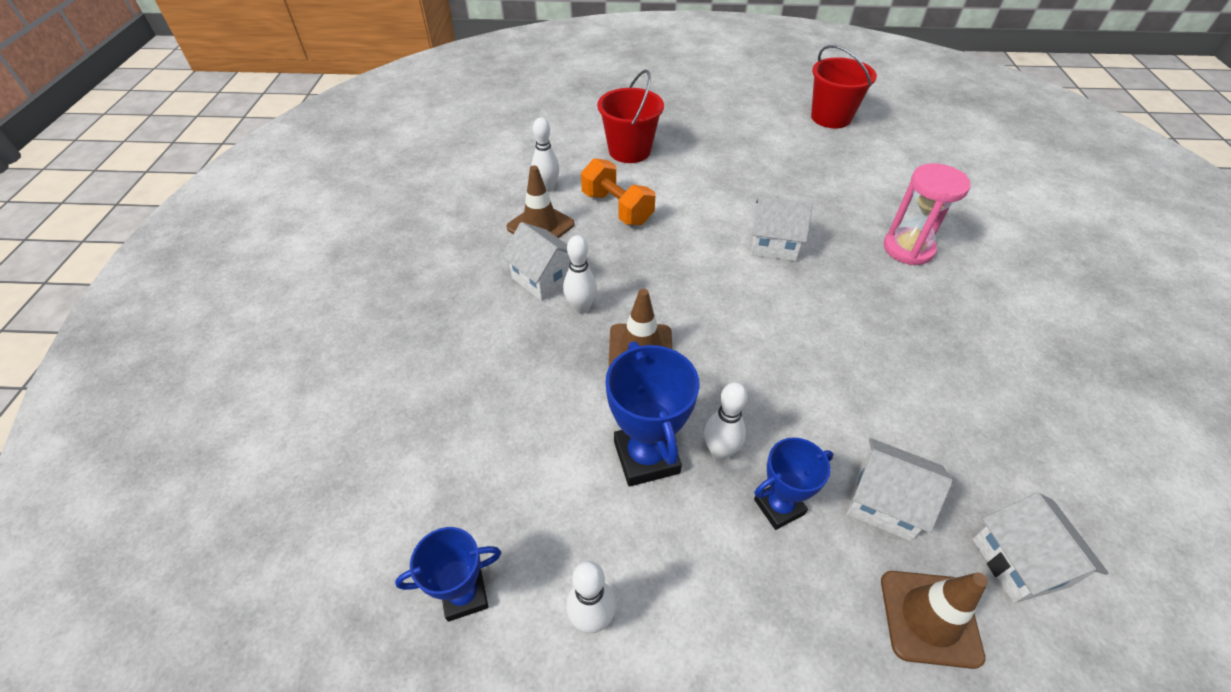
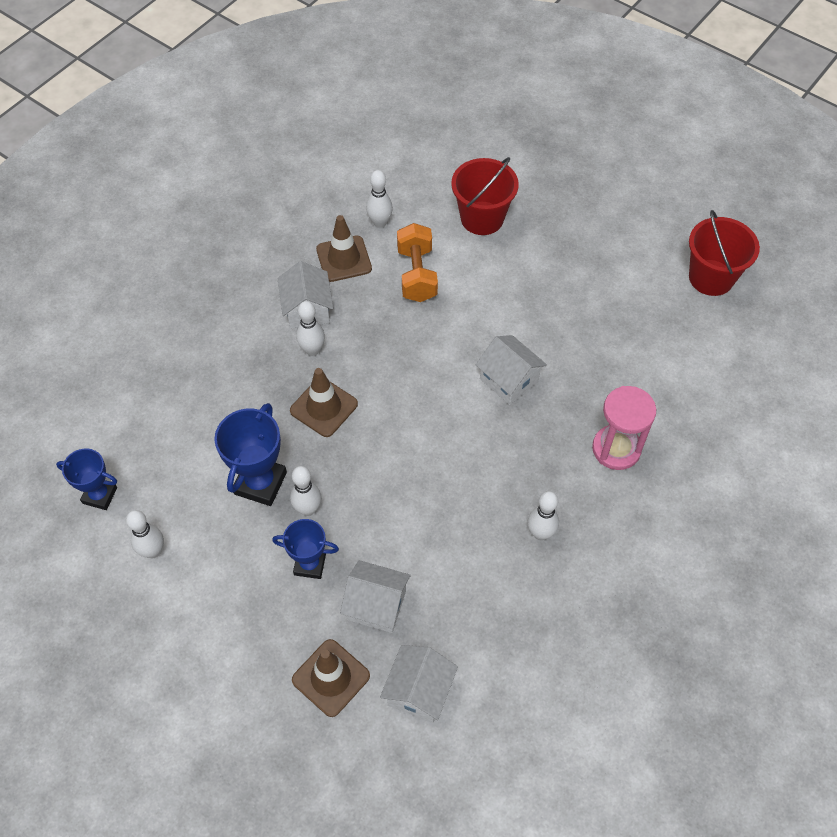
camera: 35 degrees right, 10 degrees up
white house [847,438,952,541] -> white house turned 45 degrees counterclockwise [340,560,411,633]
none -> white bowling pin [528,491,559,540]

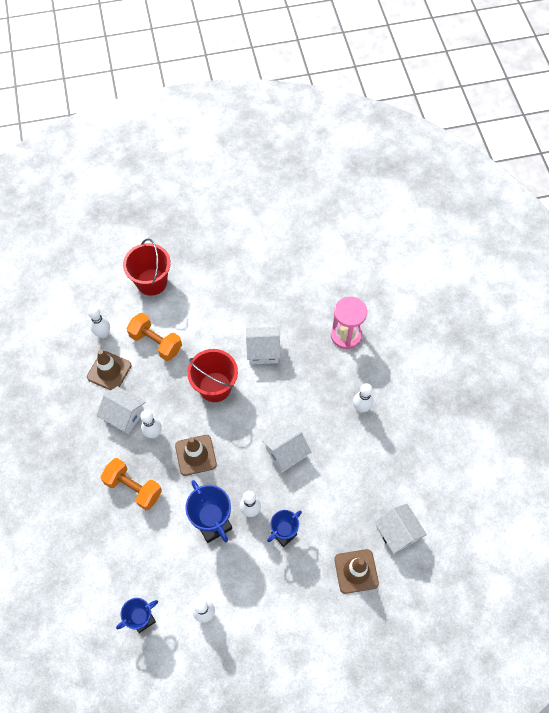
camera: 50 degrees left, 5 degrees up
white house [340,560,411,633] -> white house moved to [262,423,311,472]
red bucket [689,210,760,296] -> red bucket moved to [187,349,238,402]
none -> orange dumbbell [101,458,162,510]

